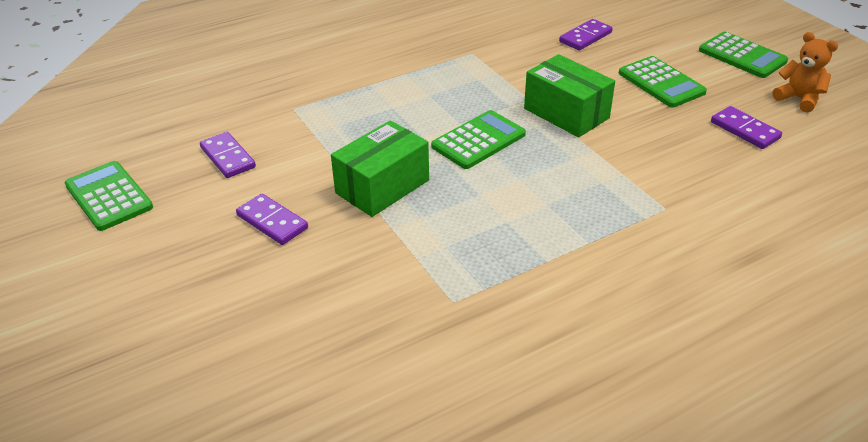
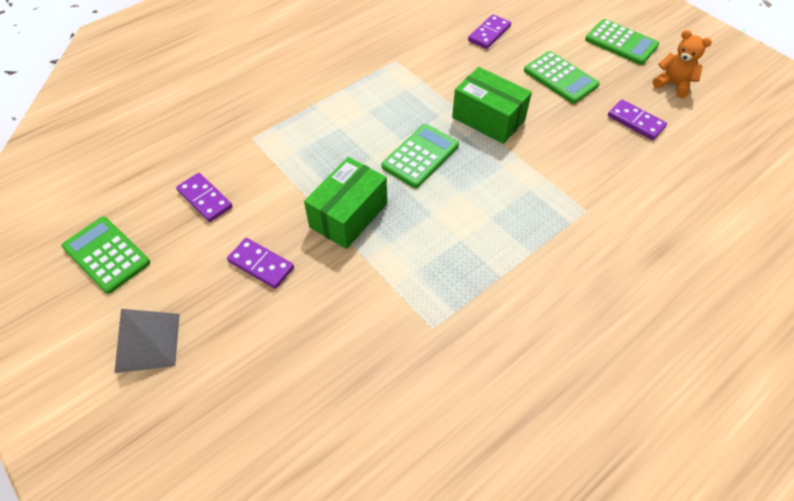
camera: 10 degrees left, 15 degrees up
none -> grey pyramid [114,309,180,373]

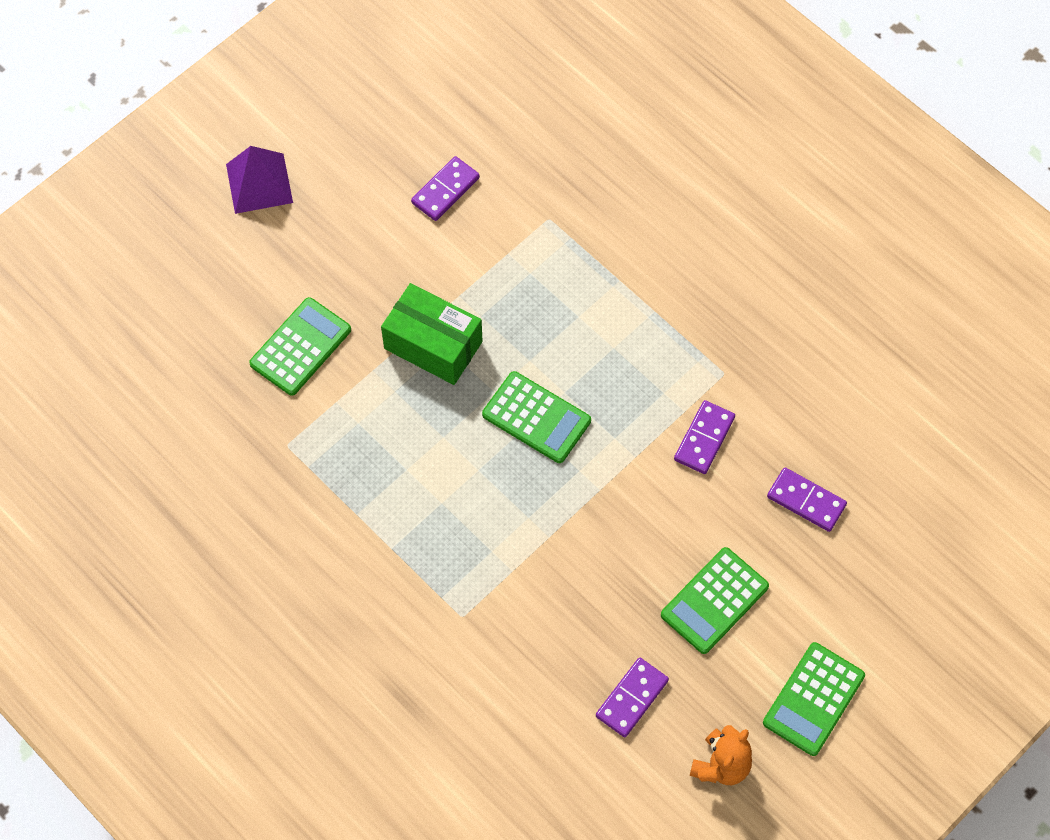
camera: 85 degrees right, 10 degrees up
green calculator [61,216,150,294] -> green calculator moved to [249,297,351,396]
grey pyramid [114,309,180,373] -> purple pyramid [226,146,293,214]
purple domino [227,238,294,289] -> purple domino moved to [674,400,735,474]
green box [452,67,532,144] -> none

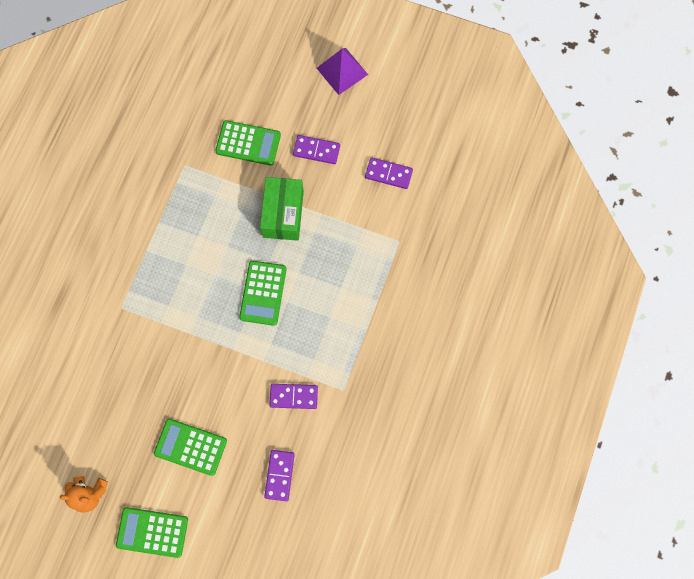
camera: 65 degrees right, 10 degrees up
purple domino [596,658,669,737] -> purple domino moved to [293,135,340,164]

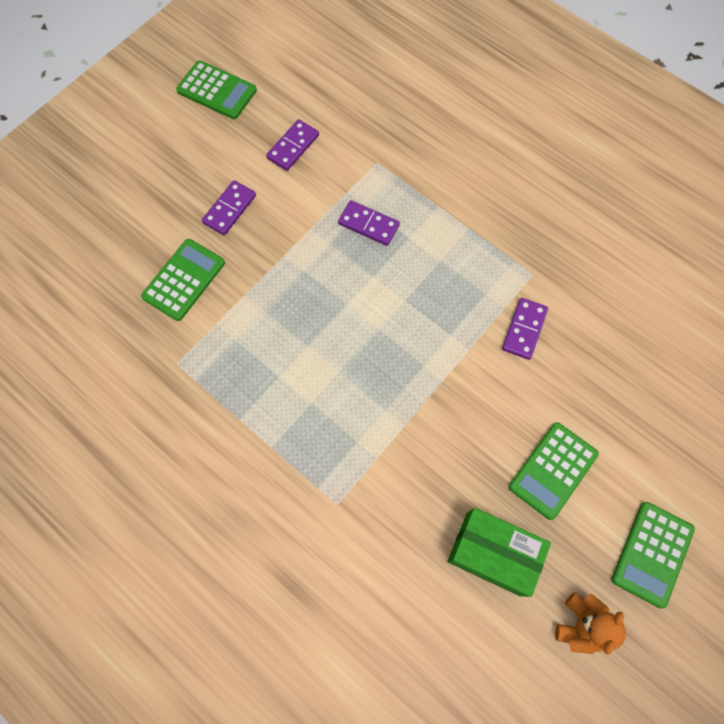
camera: 70 degrees left, 5 degrees down
green calculator [239,261,287,326] -> green calculator moved to [176,60,257,119]
green box [260,177,304,241] -> green box moved to [447,508,551,597]
purple domino [264,450,295,501] -> purple domino moved to [338,200,400,246]
purple pyramid [317,48,368,95] -> none

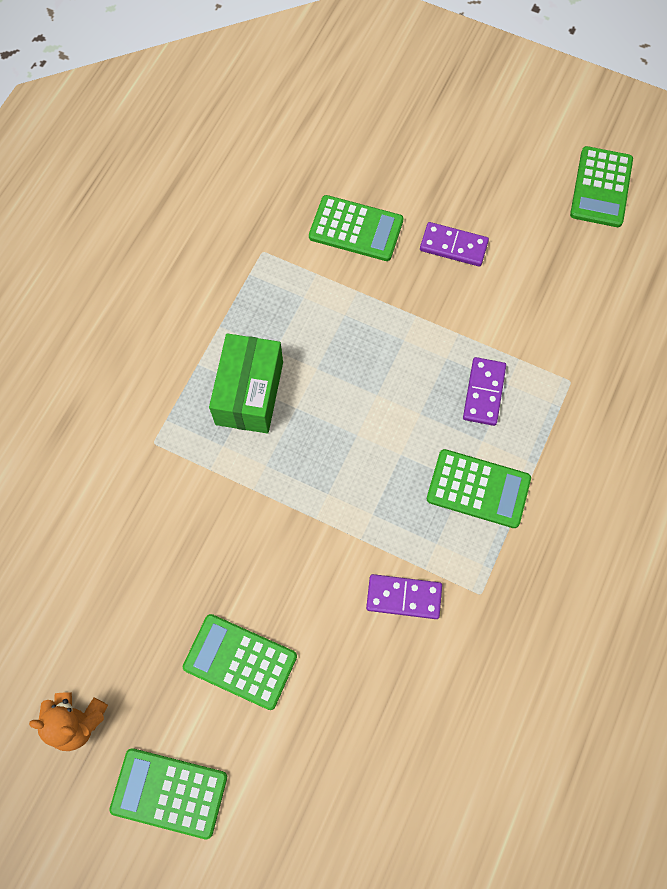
camera: 75 degrees right, 0 degrees up
purple domino [266,119,319,171] -> none
green box [447,508,551,597] -> green box moved to [209,333,283,434]
none -> green calculator [427,449,531,528]

